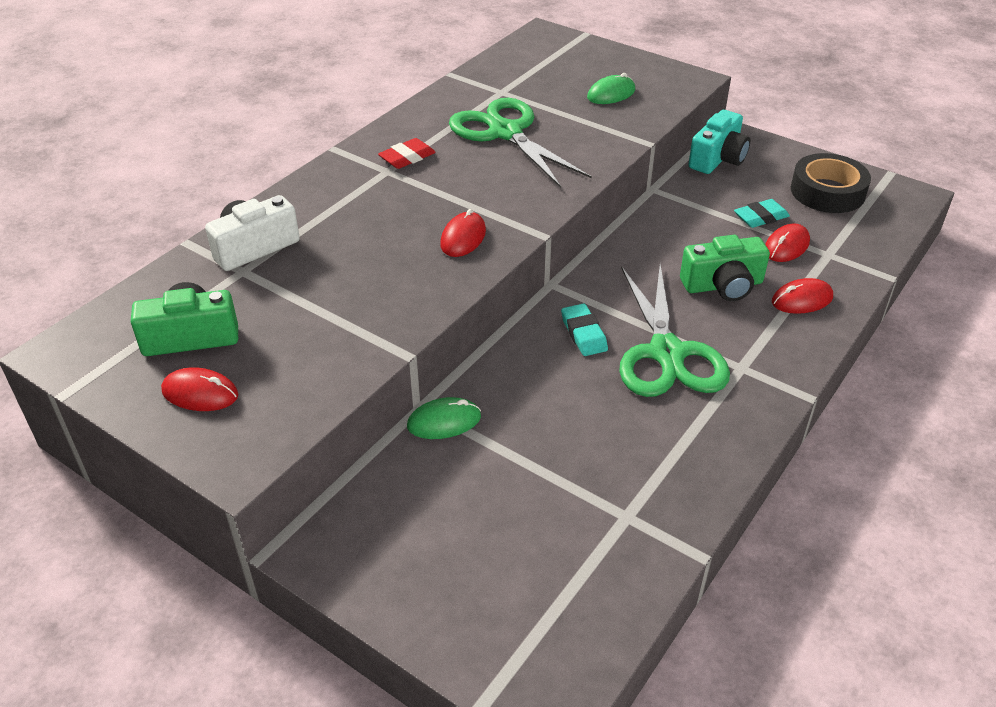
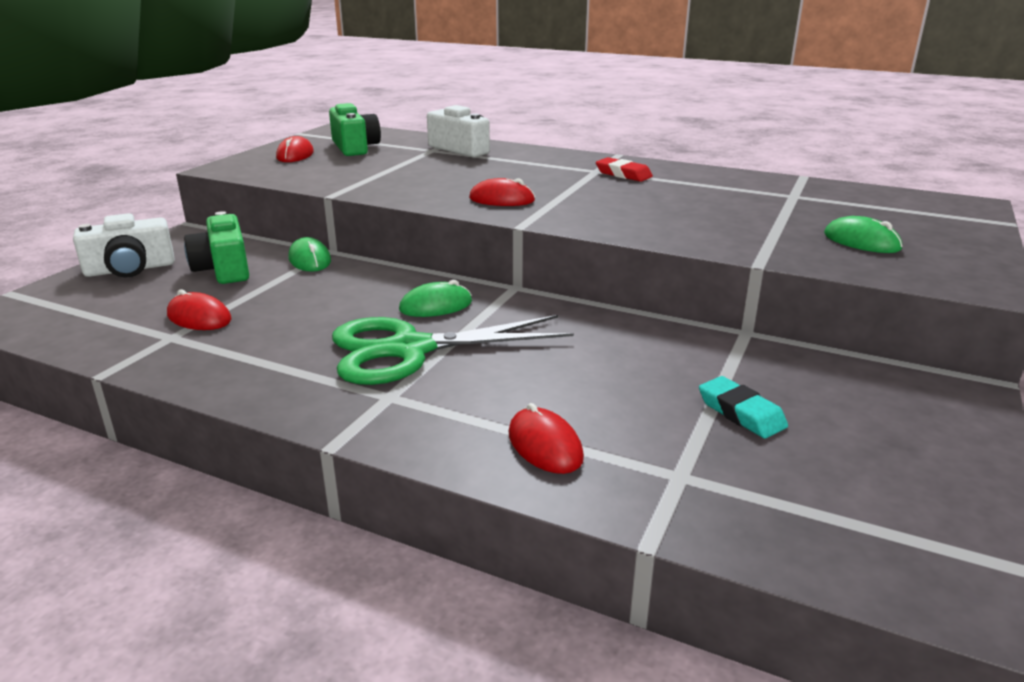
camera: 80 degrees right, 15 degrees down
green scissors [449,98,592,188] -> none
turquoise eraser [561,304,608,356] -> green mouse [399,280,472,317]
green camera [680,235,770,301] -> green camera moved to [184,211,249,284]
turquoise camera [688,110,750,174] -> none
red mouse [765,223,810,262] -> red mouse moved to [167,289,231,330]
black tape [791,153,871,213] -> none
none -> white camera [73,213,175,277]

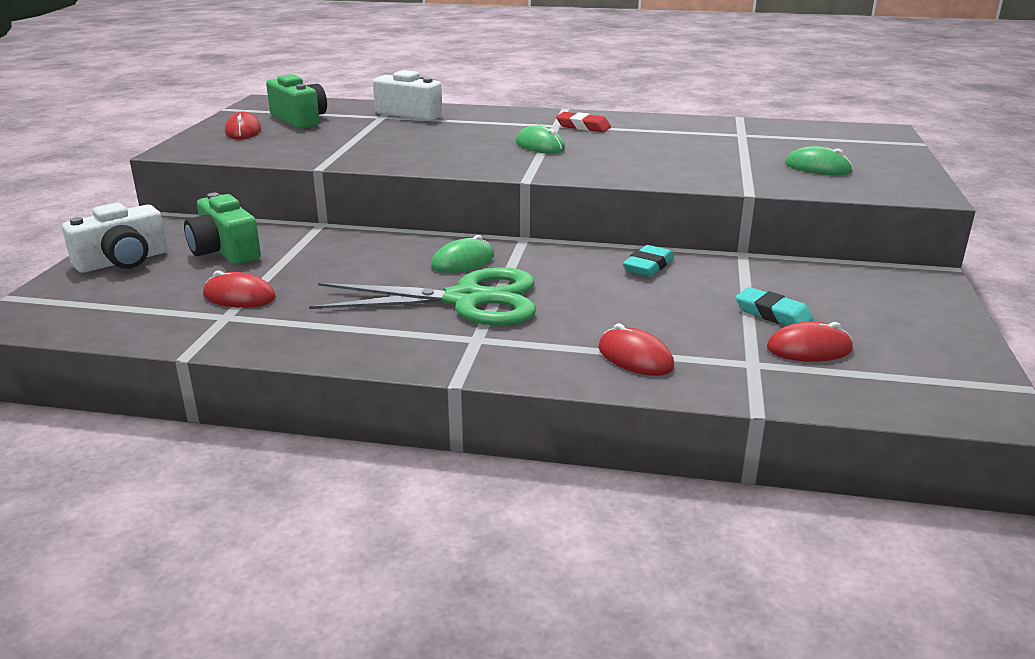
camera: 15 degrees left, 0 degrees up
green mouse [289,237,331,272] -> green mouse moved to [516,126,565,154]
green scissors [332,315,574,385] -> green scissors turned 150 degrees counterclockwise [309,267,536,326]
red mouse [469,178,535,206] -> red mouse moved to [767,321,853,362]
none -> turquoise eraser [623,245,674,277]

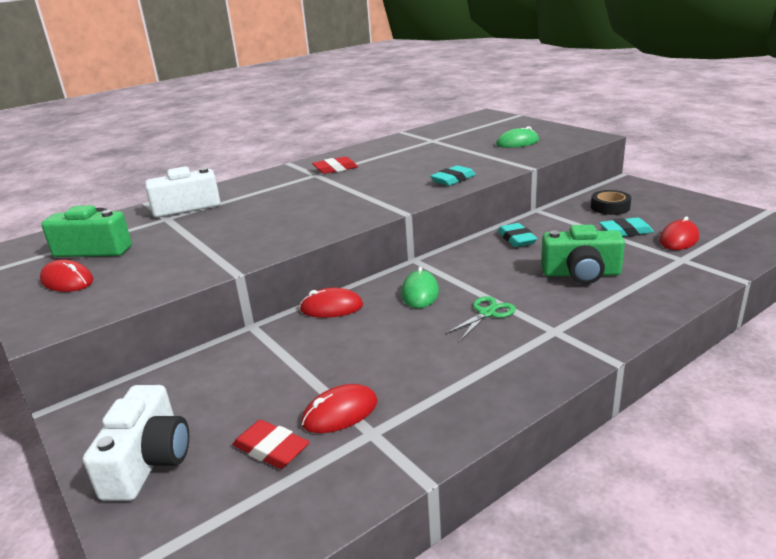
camera: 45 degrees left, 0 degrees up
green camera [184,193,261,264] -> green camera moved to [541,225,625,284]
green scissors [309,267,536,326] -> green scissors [445,296,516,341], size x0.43
green mouse [516,126,565,154] -> none
red mouse [598,323,674,376] -> red mouse moved to [299,288,363,318]
none -> red eraser [232,420,309,469]
none -> turquoise eraser [430,165,476,186]
none -> black tape [591,190,631,215]

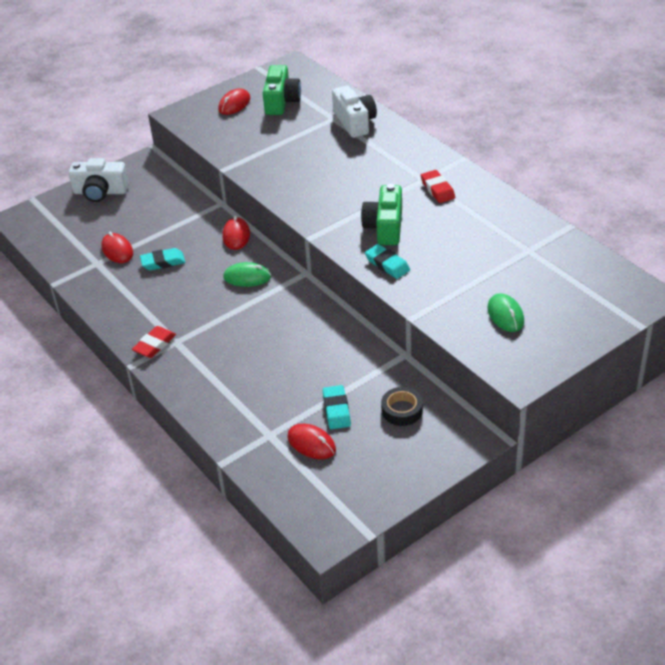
camera: 90 degrees right, 15 degrees up
red eraser [232,420,309,469] -> red eraser moved to [132,326,176,358]
green scissors [445,296,516,341] -> none
turquoise eraser [498,223,537,247] -> turquoise eraser moved to [140,248,185,270]
green camera [541,225,625,284] -> green camera moved to [361,184,402,245]

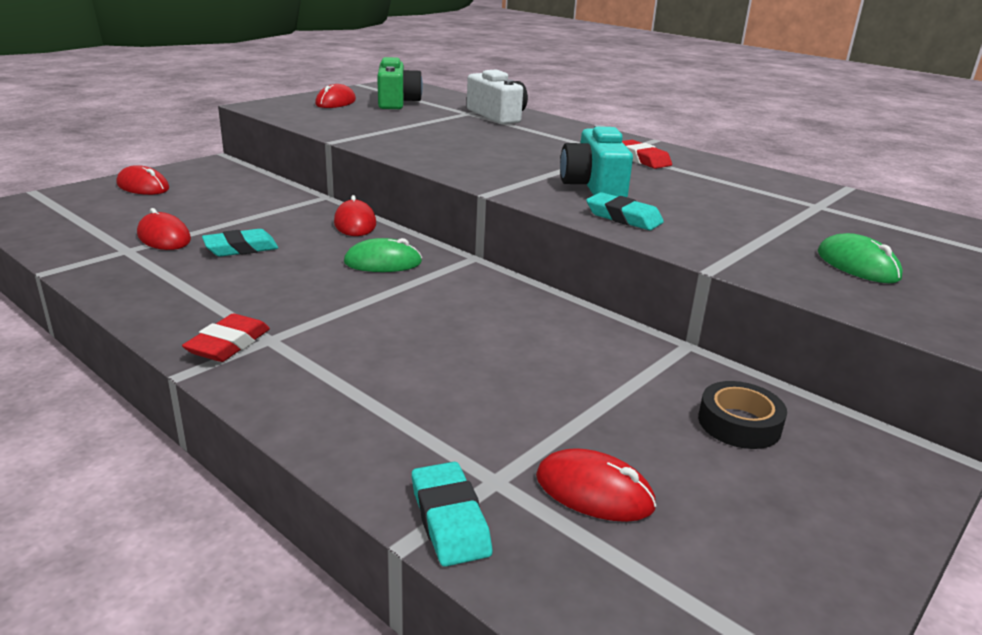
camera: 15 degrees left, 15 degrees down
white camera [69,158,129,202] -> red mouse [117,165,169,195]
turquoise eraser [322,385,351,429] -> turquoise eraser moved to [412,462,492,567]
green camera [361,184,402,245] -> turquoise camera [560,125,633,197]

